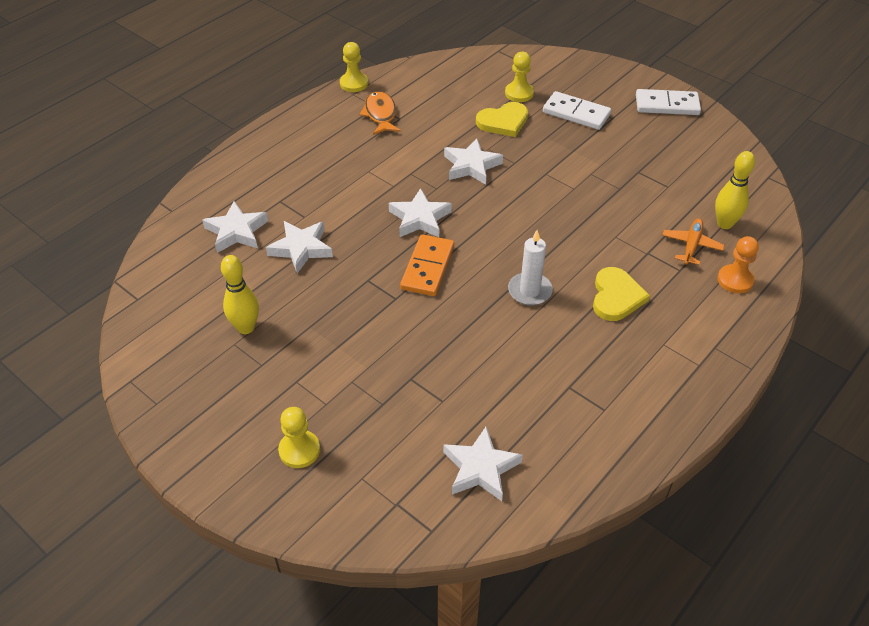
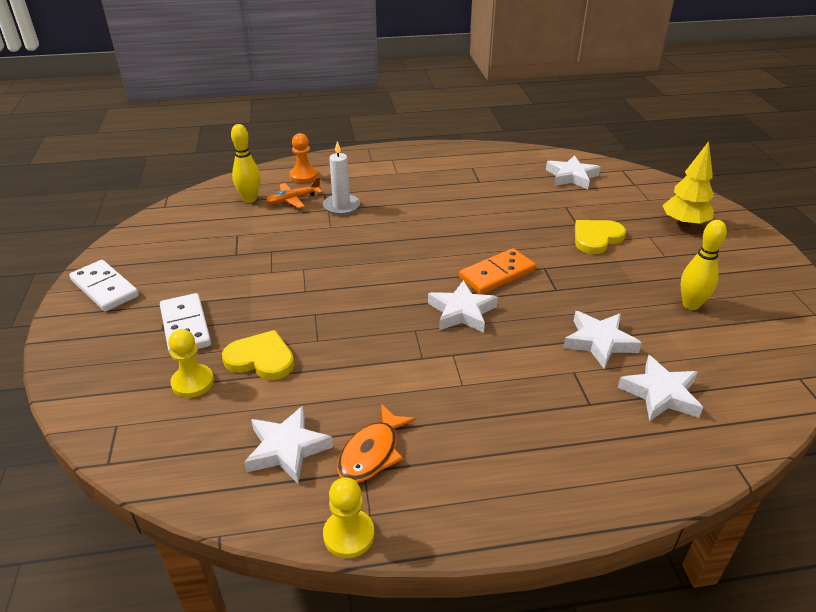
camera: 140 degrees left, 10 degrees down
yellow pawn [278,407,320,468] -> yellow tree [662,141,714,228]
white star [444,139,503,185] -> white star moved to [244,406,333,484]
white candle [508,230,553,305] -> white candle moved to [323,141,360,215]
yellow heart [593,267,650,321] -> yellow heart moved to [575,220,626,254]

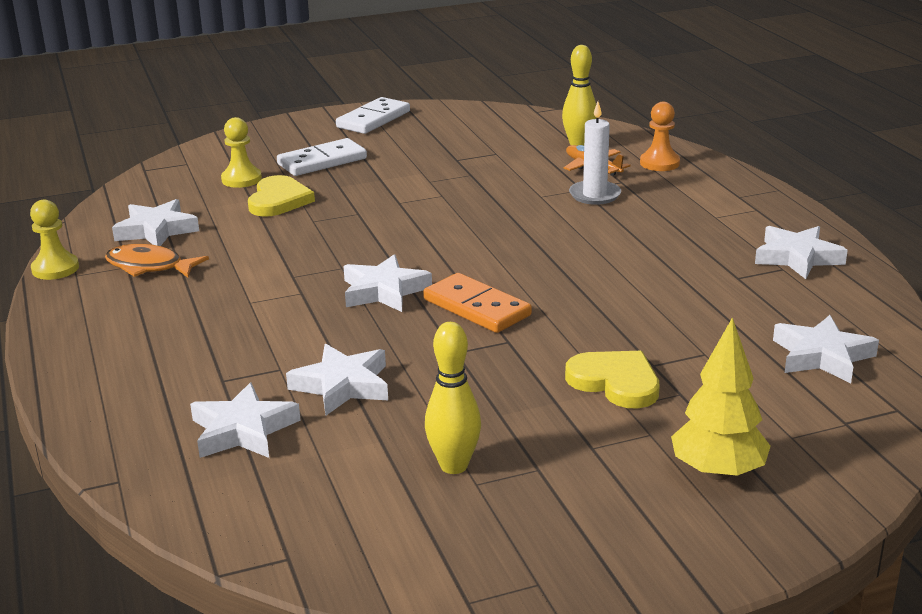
camera: 80 degrees right, 10 degrees down
none -> white star [755,226,848,279]

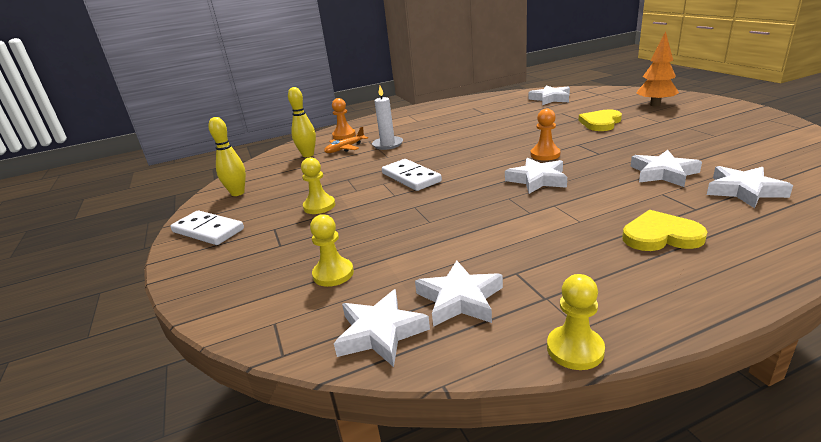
camera: 90 degrees left, 0 degrees up
orange fish [105,244,209,278] -> none
yellow heart [248,175,315,217] -> yellow heart moved to [622,210,707,251]
white domino [277,138,367,176] -> white domino moved to [382,159,442,191]
orange domino [423,273,532,333] -> orange pawn [531,109,561,161]
yellow bowling pin [425,322,481,474] -> yellow bowling pin moved to [209,117,246,196]
yellow tree [671,317,771,480] -> orange tree [636,31,679,107]
white star [755,226,848,279] -> white star moved to [334,289,430,367]
none -> yellow pawn [301,157,335,214]

